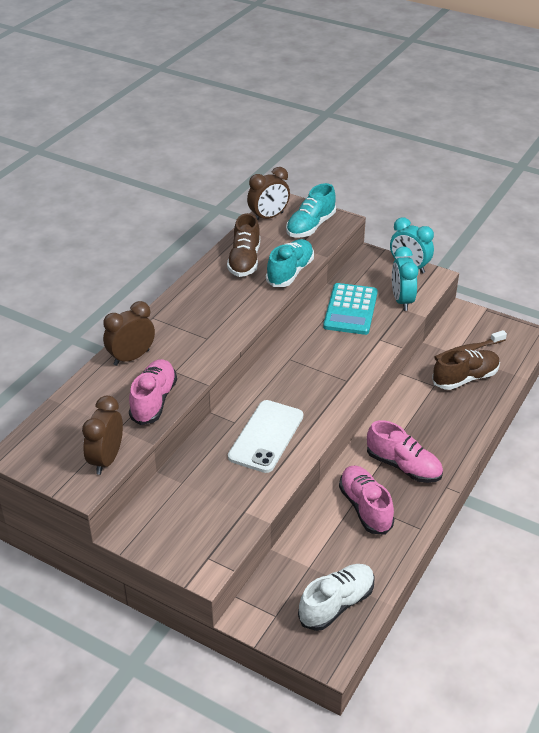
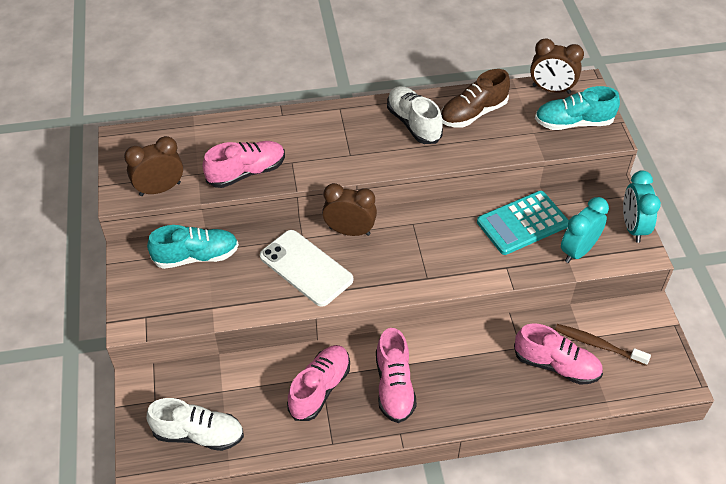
camera: 50 degrees right, 10 degrees up
brown clock [103,301,155,366] -> brown clock moved to [322,183,377,236]
white phone [228,400,303,473] -> white phone turned 60 degrees clockwise [260,230,353,307]
turquoise shoe [266,239,314,287] -> turquoise shoe moved to [147,225,239,269]
brown shoe [432,349,500,390] -> pink shoe [514,323,603,385]
none -> white shoe [387,86,443,144]

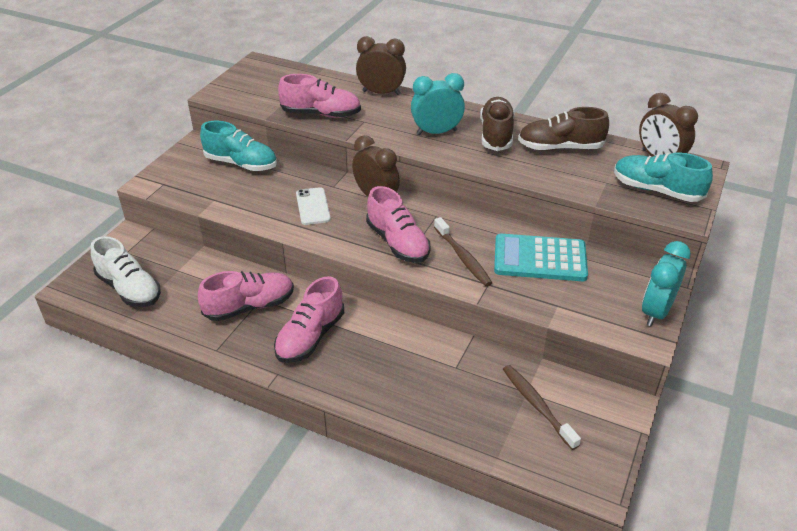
camera: 35 degrees right, 10 degrees down
brown clock [124,136,183,196] -> brown clock moved to [356,36,406,95]
white phone [260,230,353,307] -> white phone [296,187,331,225], size x0.60
white shoe [387,86,443,144] -> brown shoe [480,97,514,151]
pink shoe [514,323,603,385] -> pink shoe moved to [366,186,430,263]
turquoise clock [561,197,609,263] -> turquoise clock moved to [411,73,465,135]
none -> brown toothbrush [434,217,493,286]

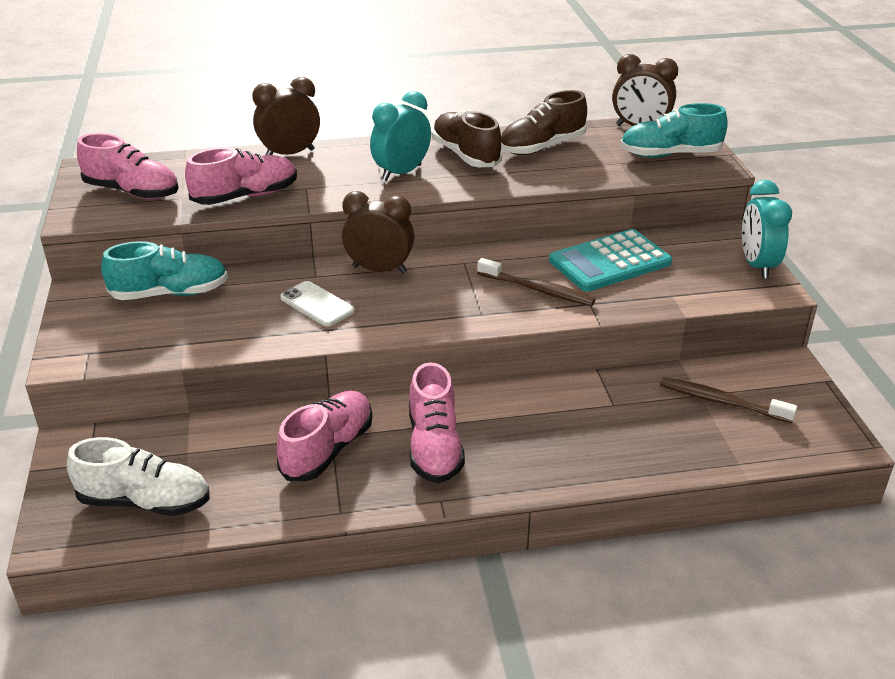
camera: 35 degrees left, 5 degrees down
pink shoe [366,186,430,263] -> pink shoe moved to [77,133,179,199]

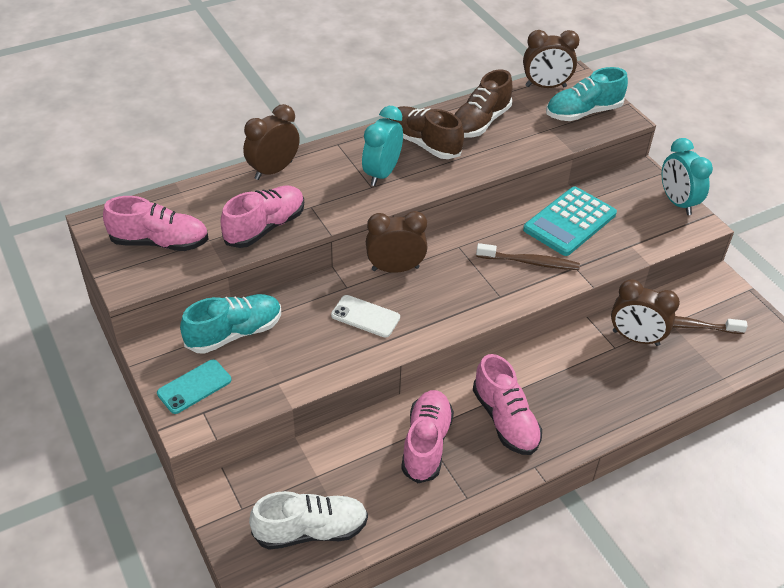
camera: 20 degrees left, 10 degrees up
none -> turquoise phone [157,359,231,414]
none -> brown clock [611,279,680,346]

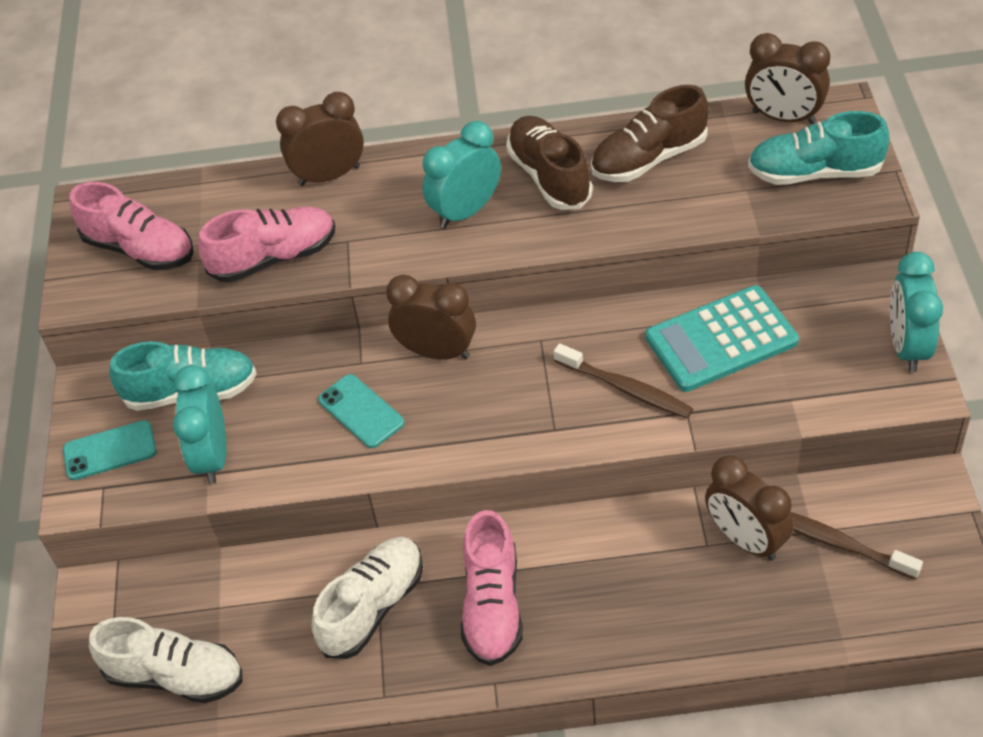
camera: 30 degrees right, 5 degrees up
white phone [331,295,400,337] -> turquoise phone [318,374,405,448]
pink shoe [401,390,454,483] -> white shoe [312,536,423,659]
none -> turquoise clock [173,365,226,484]

